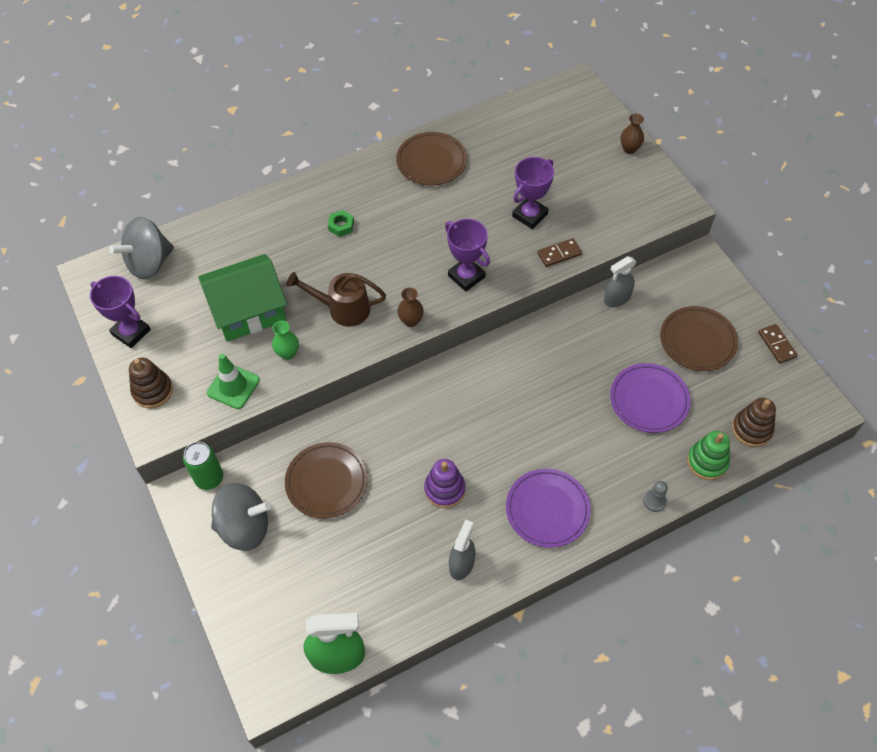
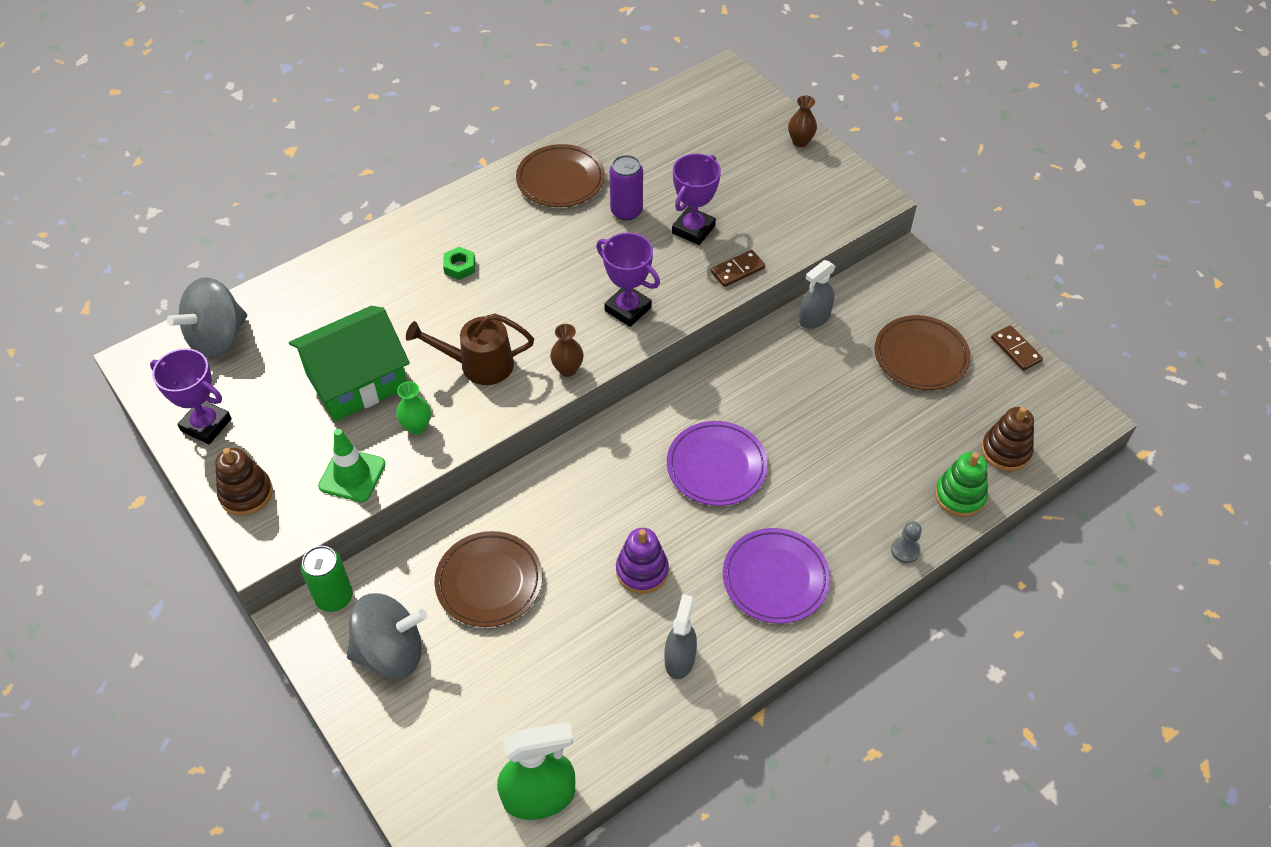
camera: 10 degrees left, 5 degrees down
purple plate [610,363,691,433] -> purple plate moved to [667,421,768,506]
none -> purple can [610,155,643,220]

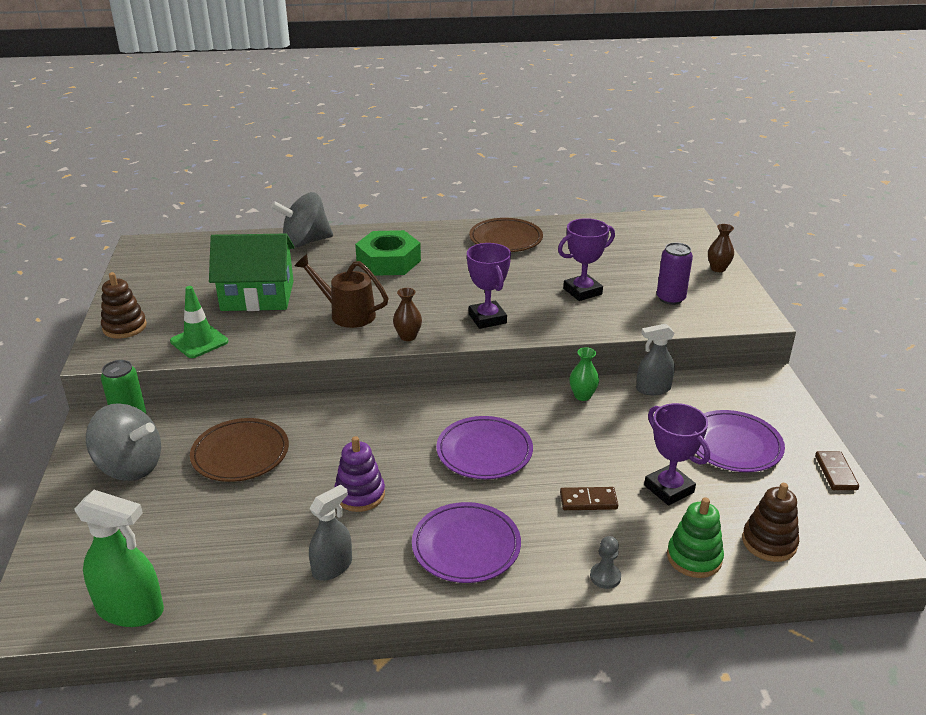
camera: 30 degrees right, 20 degrees down
purple trophy [150,348,232,444] -> purple trophy moved to [644,403,710,506]
grey spinning top [167,277,247,358] -> grey spinning top moved to [271,192,333,248]
green vase [396,381,431,434] -> green vase moved to [569,347,599,401]
green nut [443,247,475,280] -> green nut [355,230,421,276], size x2.25
purple can [610,155,643,220] -> purple can moved to [657,242,693,305]
brown domino [711,250,765,287] -> brown domino moved to [560,487,618,510]
brown plate [875,315,970,390] -> purple plate [696,410,785,472]

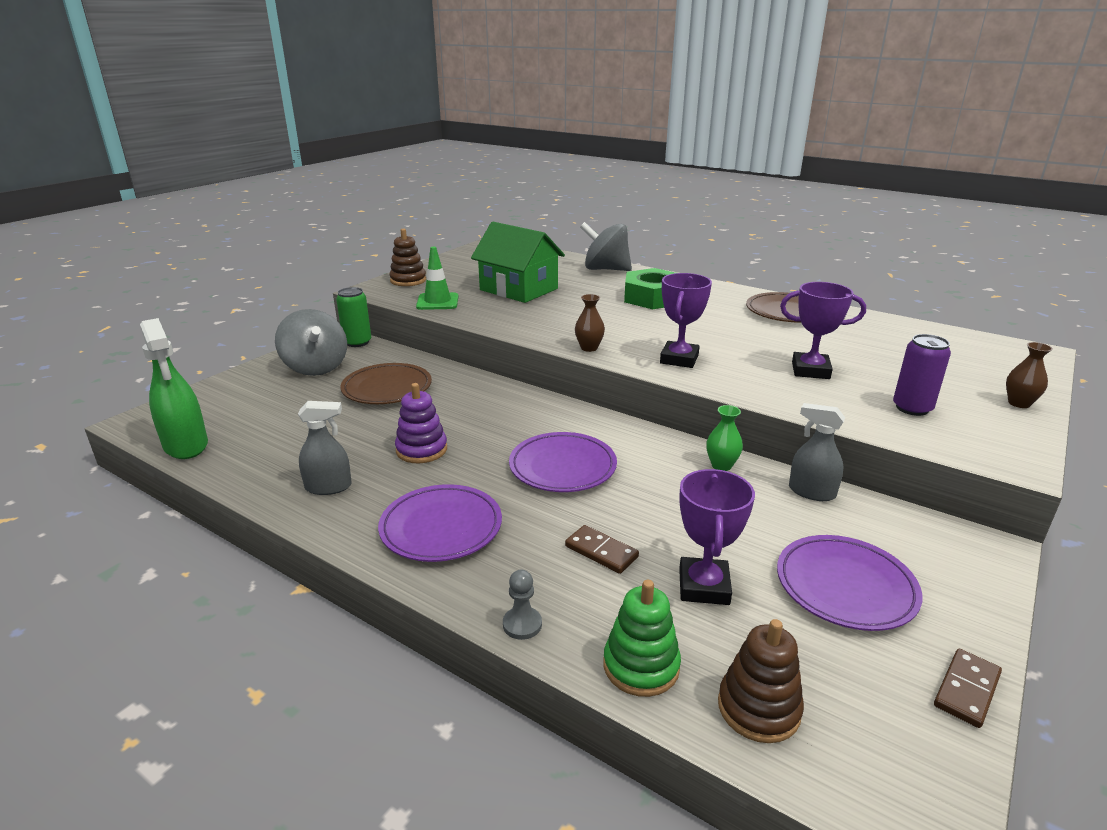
camera: 40 degrees right, 5 degrees down
brown watering can [295,254,388,328] -> none

